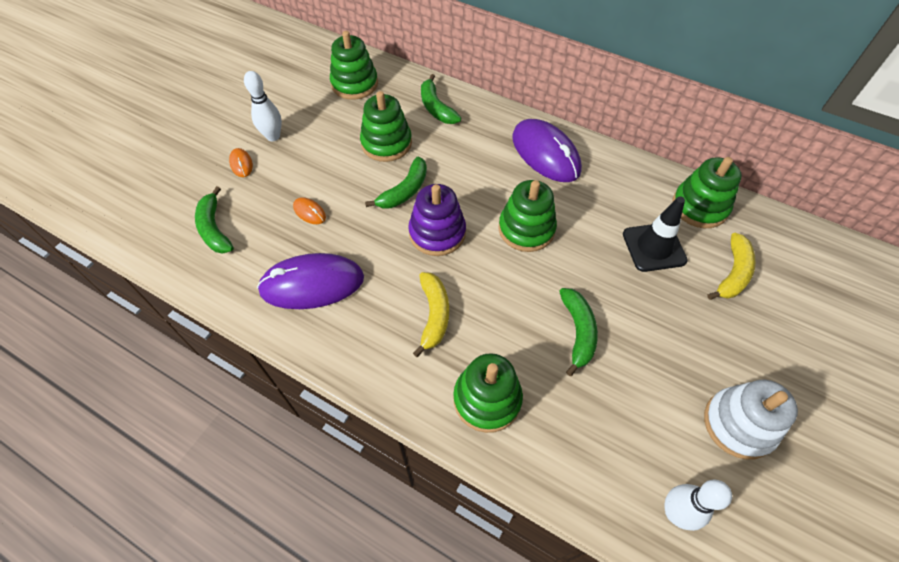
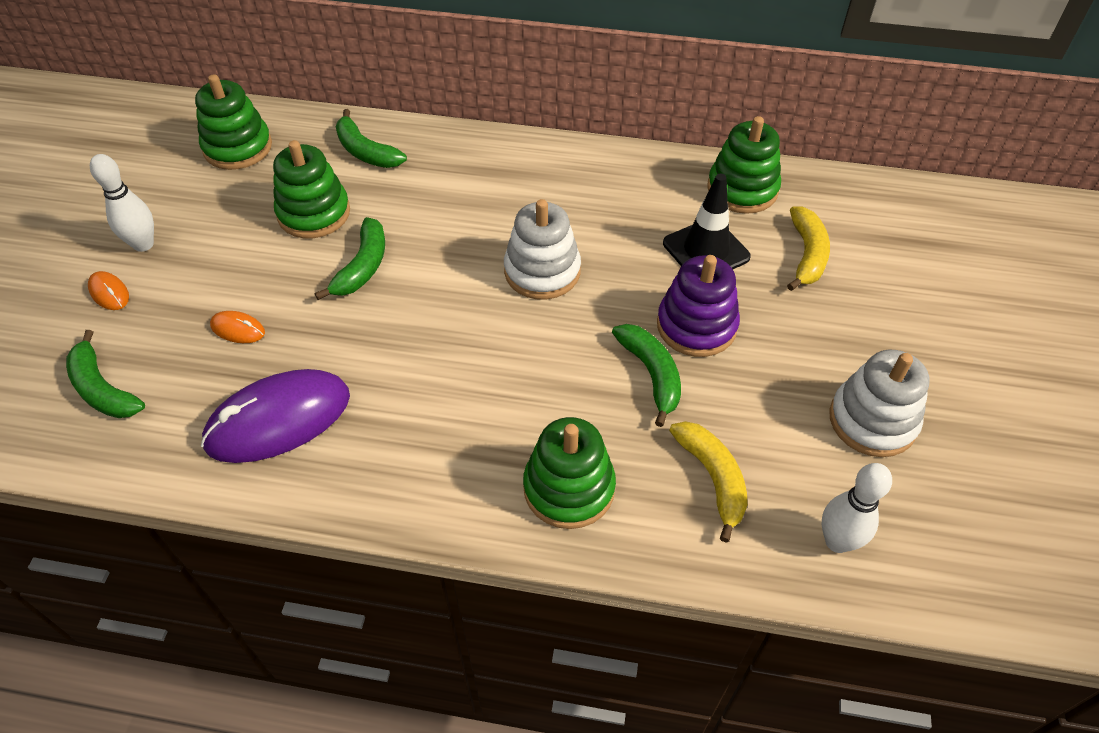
camera: 20 degrees left, 5 degrees down
purple stacking toy [408,184,466,256] -> purple stacking toy moved to [657,255,740,357]
yellow banana [413,272,449,357] -> yellow banana moved to [669,421,748,543]
green stacking toy [498,180,557,252] -> white stacking toy [504,199,581,300]
purple mouse [512,119,582,182] -> none

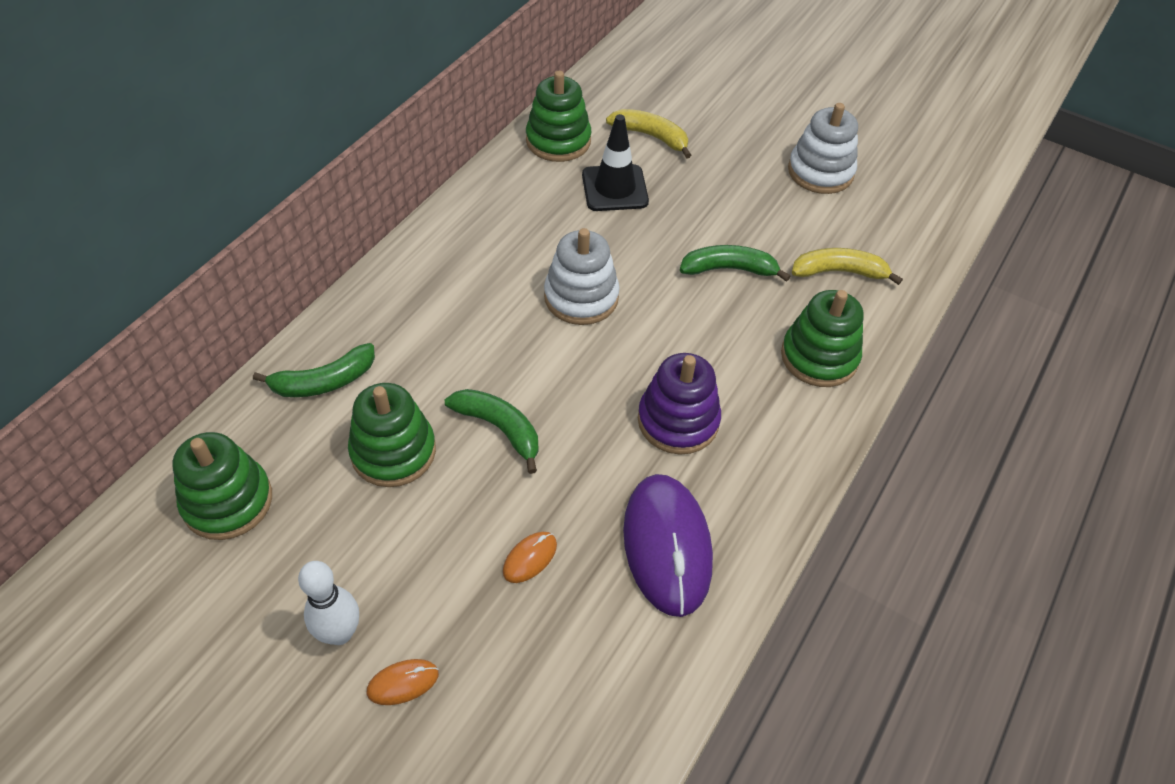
camera: 70 degrees left, 0 degrees up
green banana [66,330,145,418] -> none
purple stacking toy [657,255,740,357] -> purple stacking toy moved to [638,353,721,454]
white bowling pin [822,463,892,553] -> none

